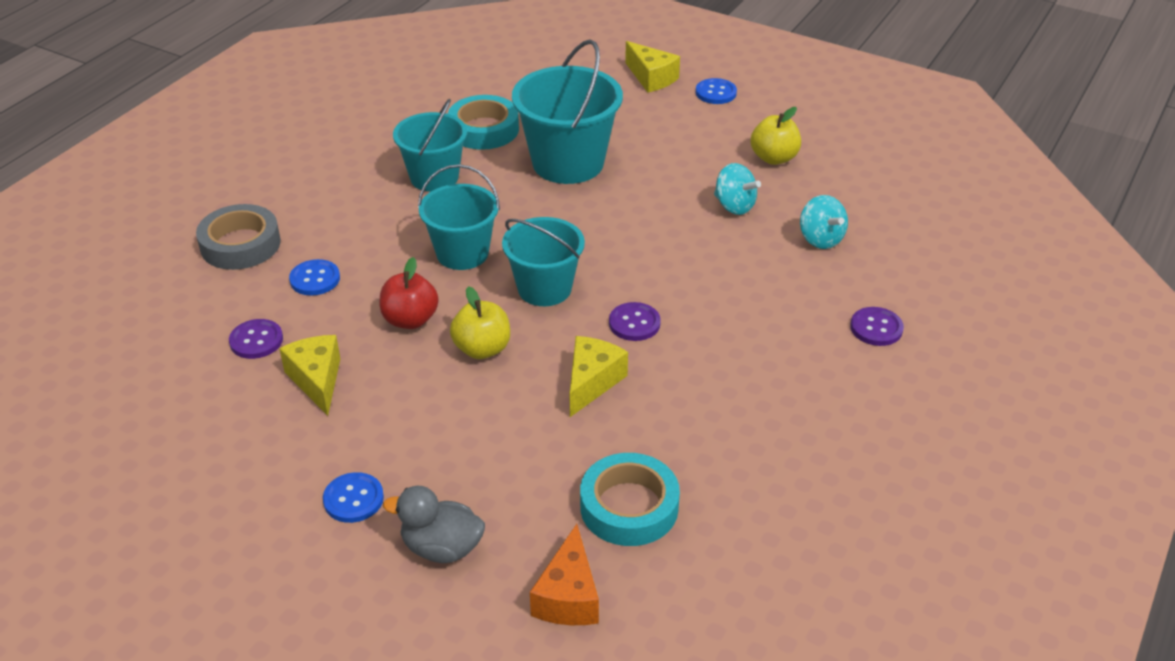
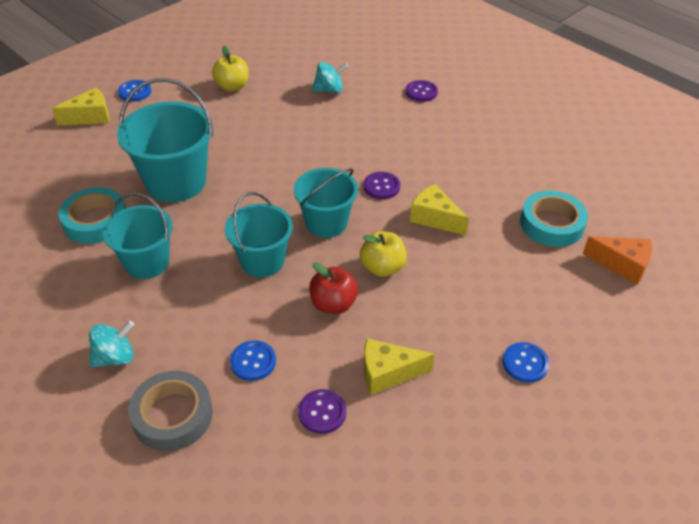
camera: 75 degrees left, 5 degrees up
grey duck [383,486,485,563] -> none
turquoise spinning top [714,163,761,215] -> turquoise spinning top moved to [89,321,134,368]

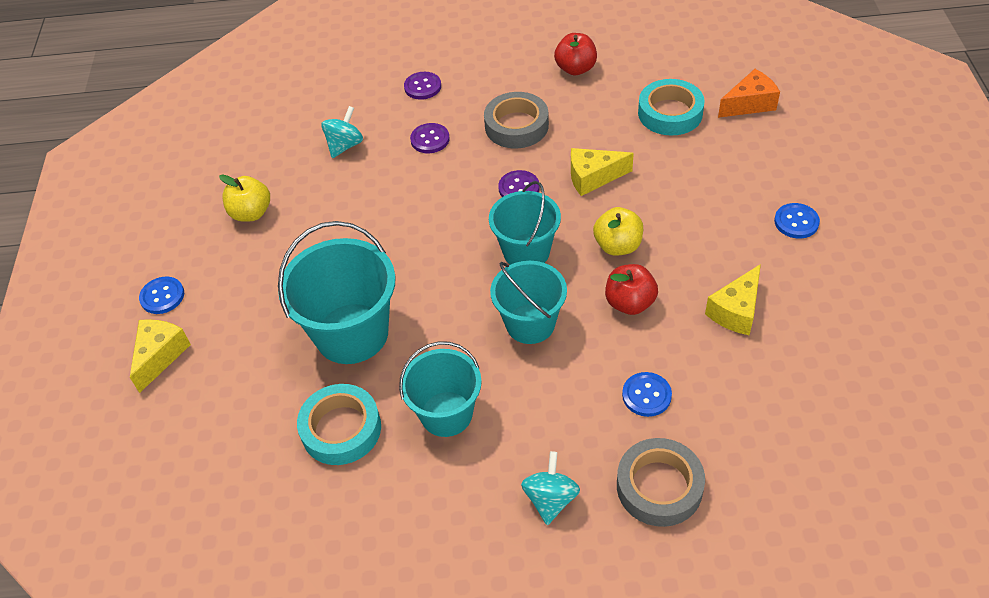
camera: 45 degrees left, 5 degrees up
purple button [298,389,346,434] -> purple button moved to [410,123,450,153]
none -> grey tape [484,92,549,148]
none -> red apple [554,33,597,75]

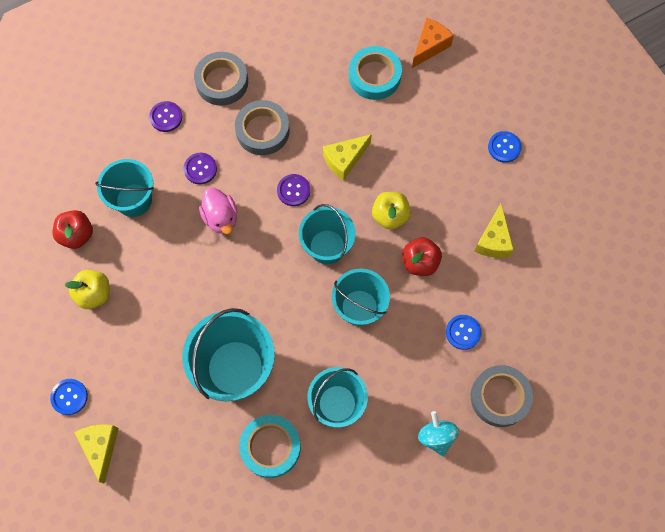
camera: 30 degrees left, 20 degrees up
turquoise spinning top [321,106,363,158] -> turquoise bucket [95,159,154,217]
red apple [554,33,597,75] -> red apple moved to [53,210,93,249]
none -> grey tape [194,52,248,106]
none -> pink duck [199,187,237,234]

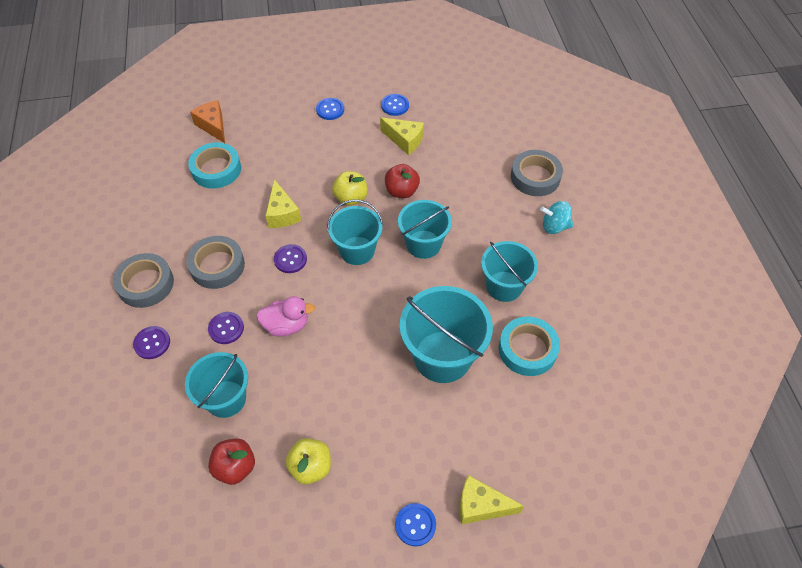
camera: 70 degrees left, 15 degrees down
blue button [446,315,481,350] -> blue button moved to [381,94,409,116]

